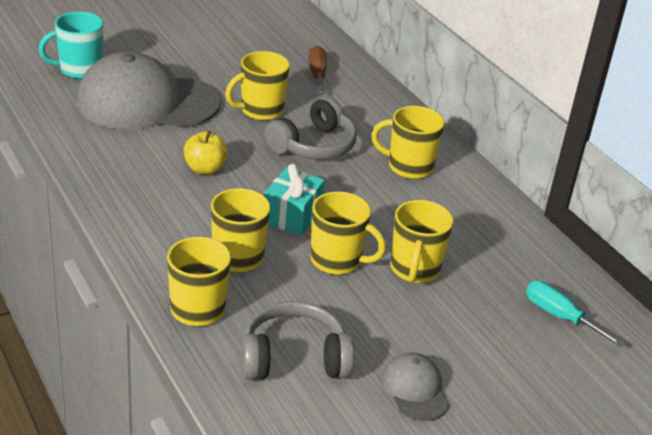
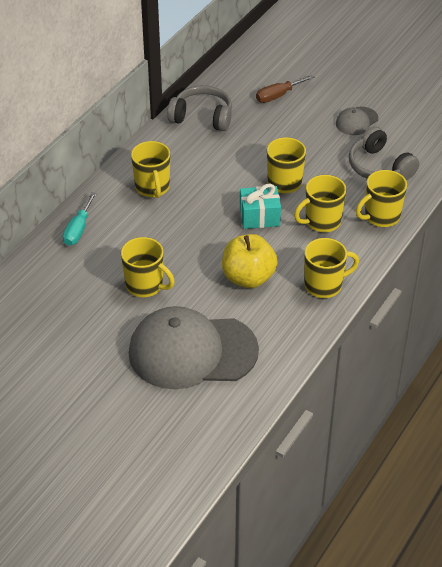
camera: 115 degrees left, 10 degrees up
turquoise mug [39,12,103,79] -> none
grey cap [77,51,220,130] -> grey cap turned 120 degrees clockwise [129,306,259,389]
yellow apple [183,131,228,174] -> yellow apple [222,234,278,288], size x1.57
grey headphones [265,97,357,159] -> grey headphones moved to [167,85,232,131]
brown screwdriver [309,46,327,94] -> brown screwdriver moved to [256,75,314,103]
yellow mug [390,200,453,283] -> yellow mug moved to [304,238,359,298]
turquoise screwdriver [526,281,625,347] -> turquoise screwdriver moved to [63,192,97,246]

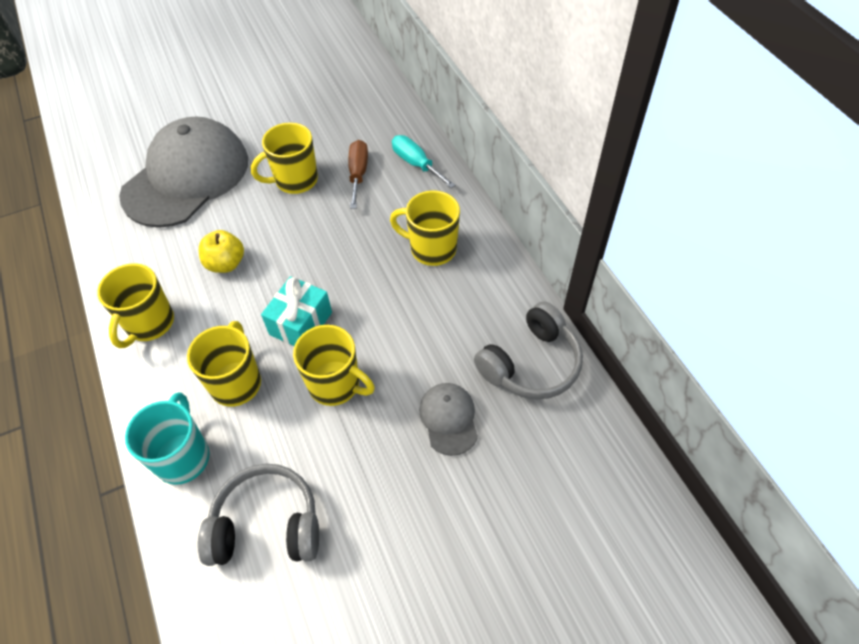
camera: 125 degrees right, 10 degrees up
yellow apple [222,234,278,288] -> yellow apple [199,230,244,273], size x0.64
brown screwdriver [256,75,314,103] -> brown screwdriver moved to [348,140,368,209]
grey cap [336,107,378,135] -> grey cap moved to [419,383,478,456]
yellow mug [356,170,407,227] -> turquoise mug [125,392,209,485]

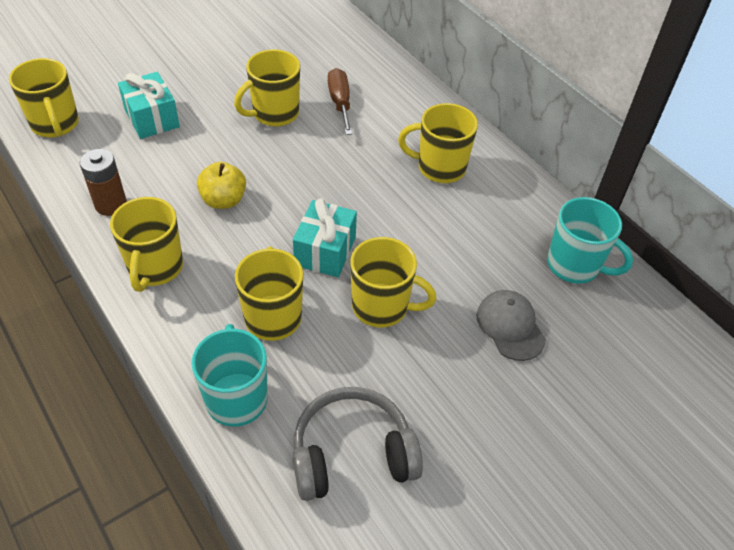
camera: 15 degrees left, 5 degrees down
grey cap [119,117,248,228] -> turquoise gift [118,72,180,139]
turquoise screwdriver [392,135,455,188] -> none
grey headphones [474,301,583,400] -> turquoise mug [547,197,633,284]
none -> yellow mug [9,58,79,138]
none -> brown battery [80,149,127,216]

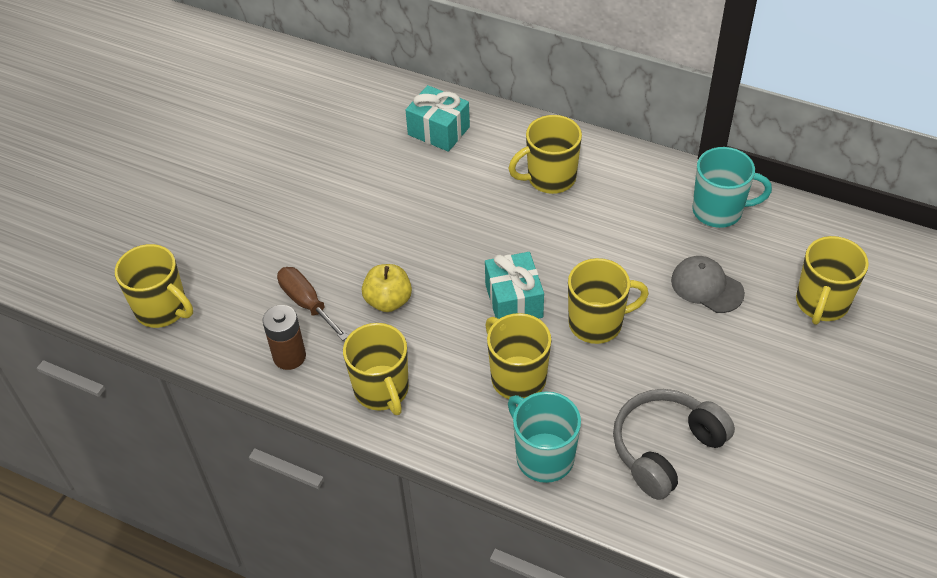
camera: 25 degrees left, 0 degrees up
turquoise gift [118,72,180,139] -> turquoise gift moved to [406,85,470,152]
yellow mug [234,49,300,127] -> yellow mug moved to [796,236,869,325]
brown screwdriver [328,68,352,135] -> brown screwdriver moved to [277,267,348,341]

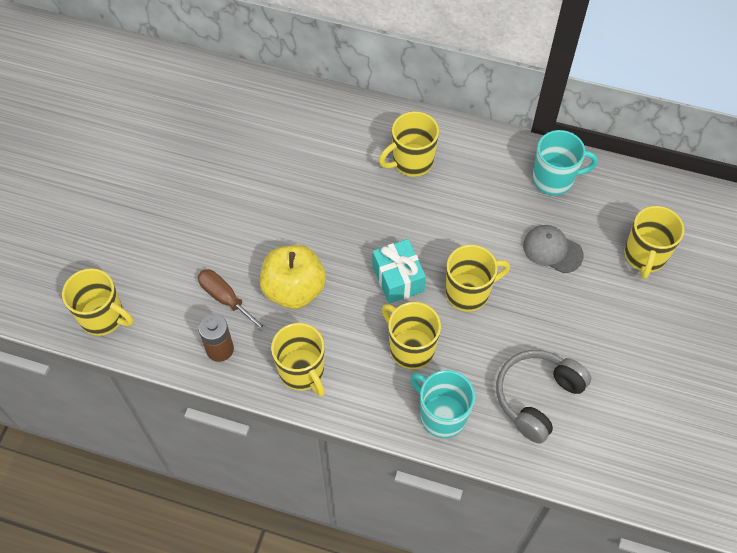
camera: 10 degrees left, 10 degrees up
yellow apple [362,264,412,312] -> yellow apple [259,245,326,309], size x1.57
turquoise gift [406,85,470,152] -> none

